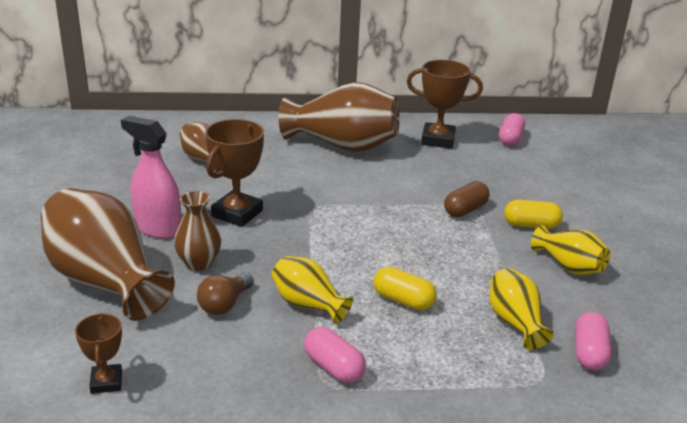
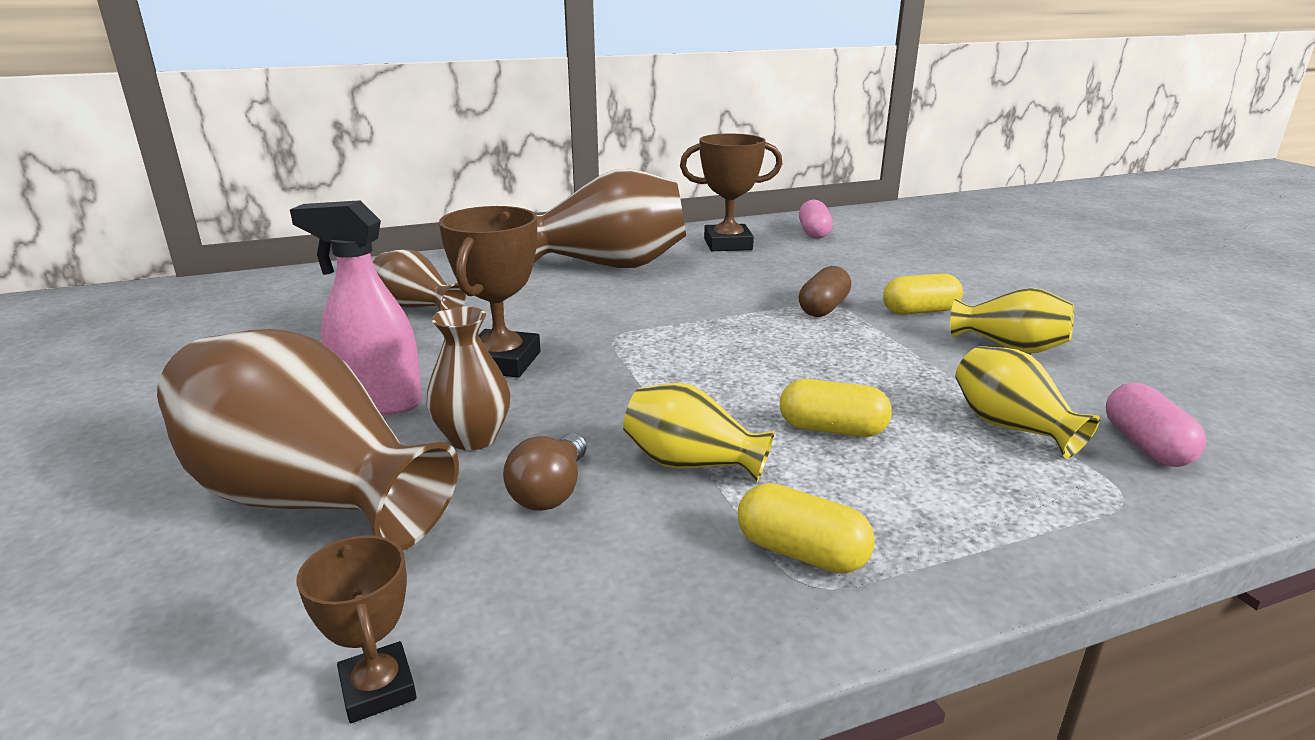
camera: 15 degrees left, 5 degrees down
pink capsule [304,327,366,383] -> yellow capsule [738,483,875,574]

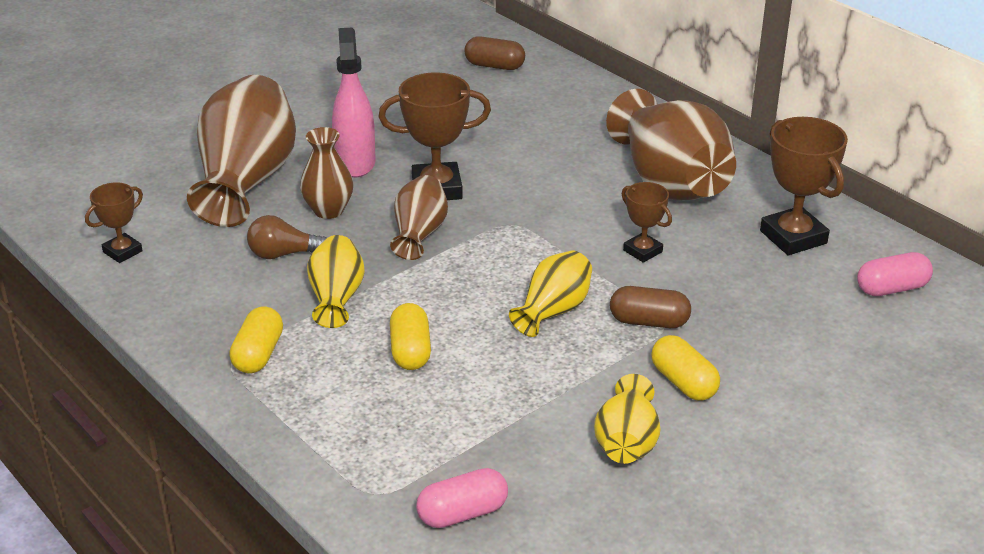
camera: 70 degrees right, 10 degrees up
brown vase [373,249,466,311] -> brown vase moved to [390,175,448,260]
yellow vase [955,346,1100,458] -> yellow vase moved to [509,250,592,337]
none -> brown capsule [464,36,525,70]
none -> brown trophy [622,182,672,263]

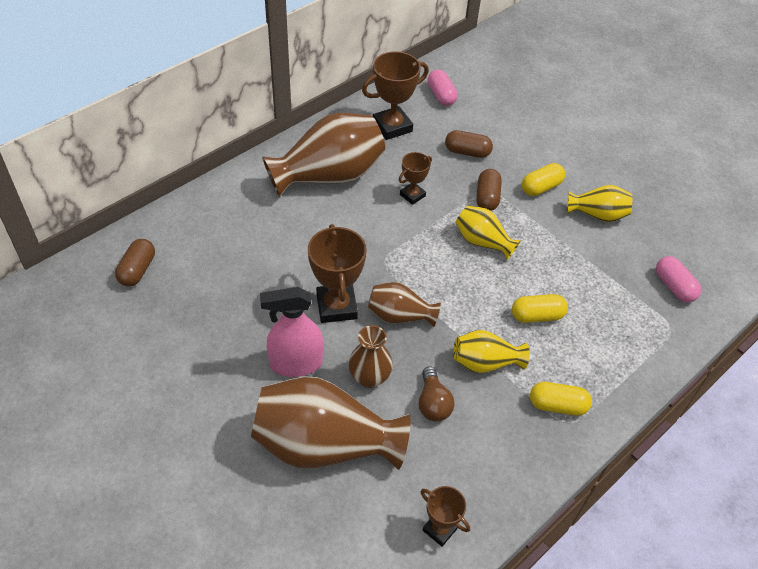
camera: 95 degrees left, 15 degrees up
none -> brown capsule [445,130,493,158]

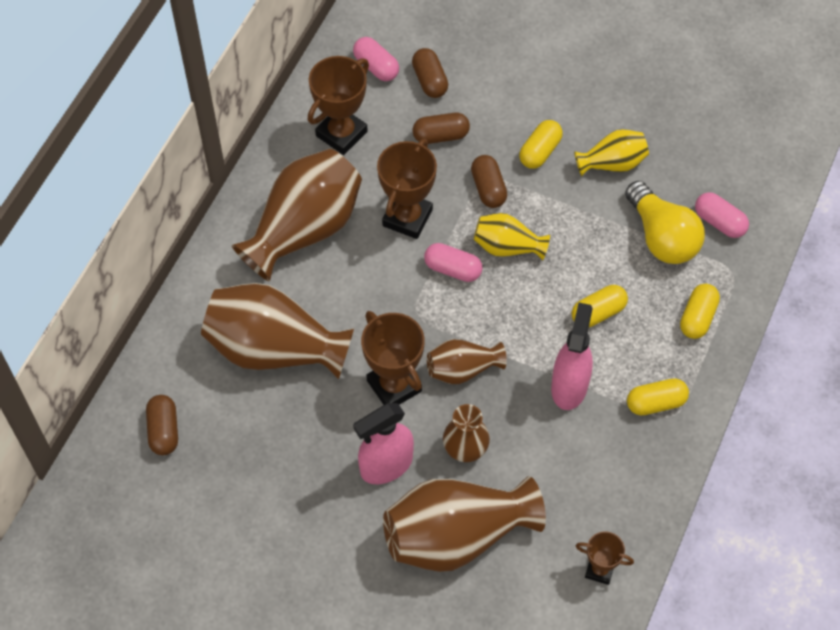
camera: 20 degrees left, 10 degrees up
brown trophy [399,152,432,205] -> brown trophy [377,139,437,239], size x1.74
brown light bulb [419,366,455,421] -> none
yellow vase [453,330,530,373] -> pink spray bottle [551,303,593,410]
none -> brown vase [201,283,354,379]
none -> brown capsule [412,48,448,98]
none -> pink capsule [424,243,483,282]
none -> yellow light bulb [625,181,705,264]
none -> yellow capsule [680,283,720,339]

